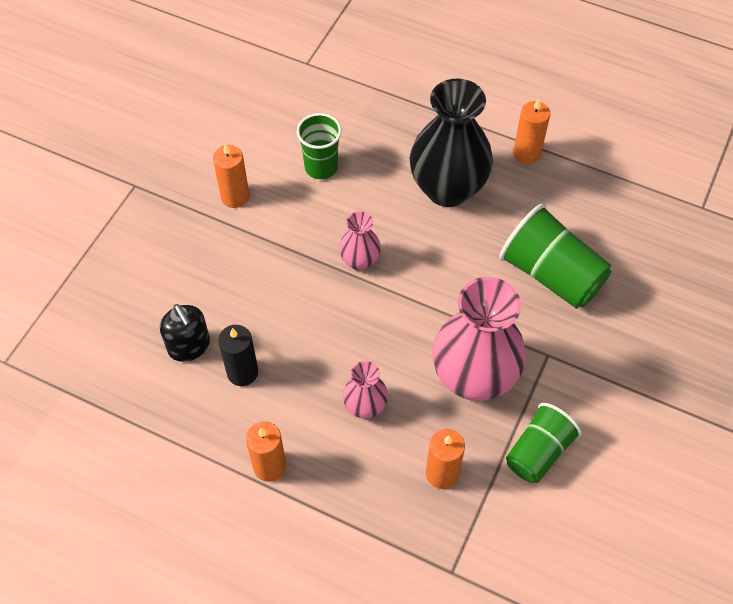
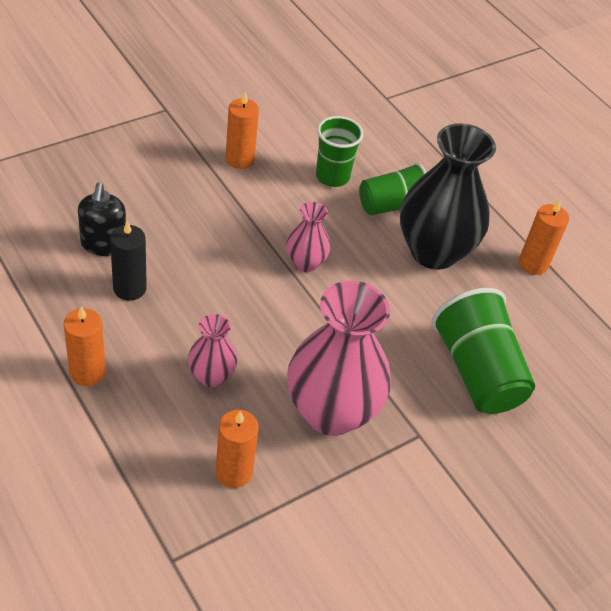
camera: 25 degrees right, 10 degrees down
green cup [506,403,582,483] -> green cup moved to [359,163,426,215]

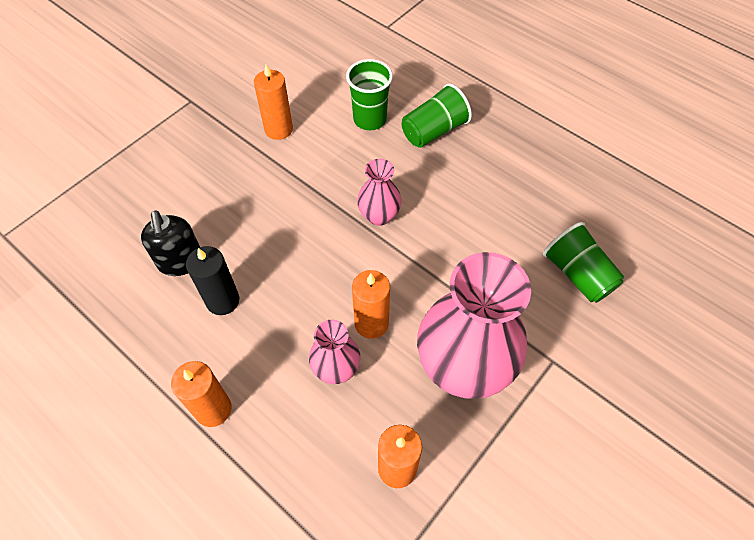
camera: 10 degrees left, 10 degrees up
black vase [400,123,496,270] -> none
green cup [432,288,535,414] -> green cup [543,222,624,303], size x0.66
orange candle [519,200,569,275] -> orange candle moved to [352,270,390,339]

